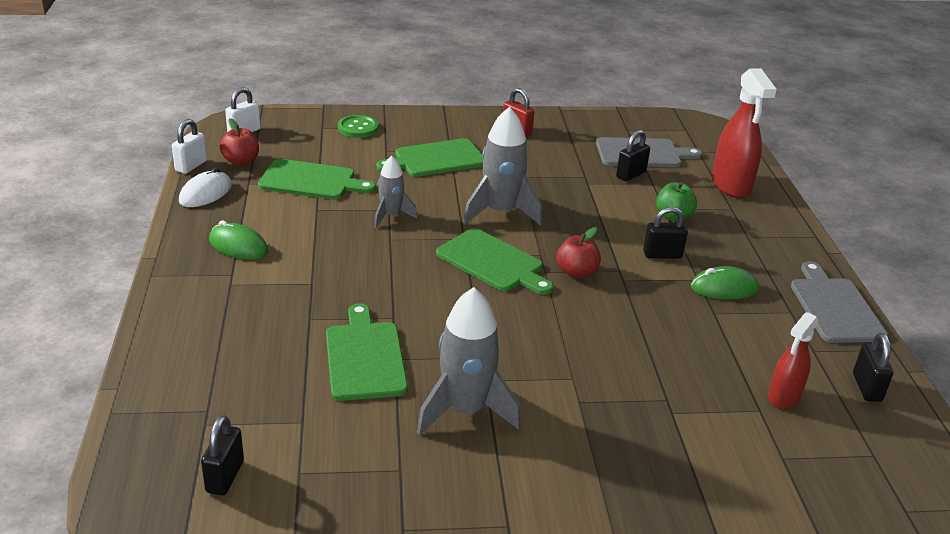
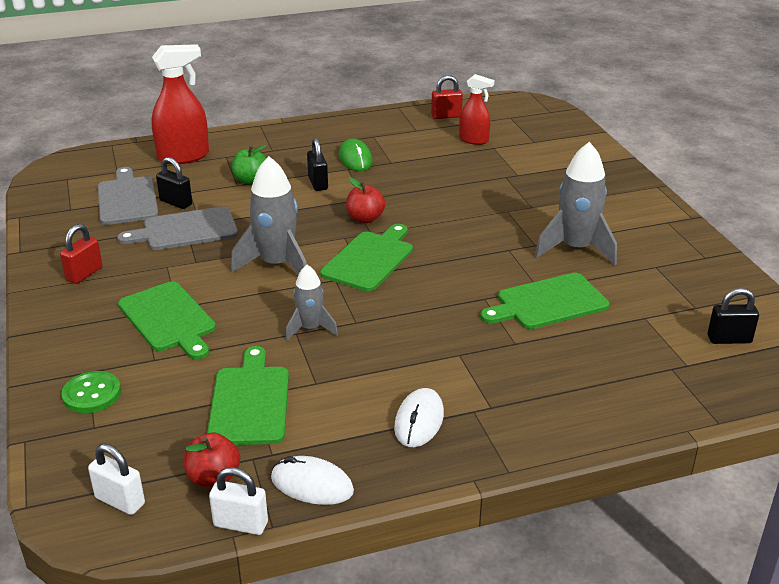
camera: 100 degrees left, 0 degrees up
green mouse [209,221,268,260] -> white mouse [394,388,444,447]
grey cutting board [791,261,888,343] -> grey cutting board moved to [117,206,238,250]
black padlock [853,333,893,402] -> red padlock [431,75,463,119]

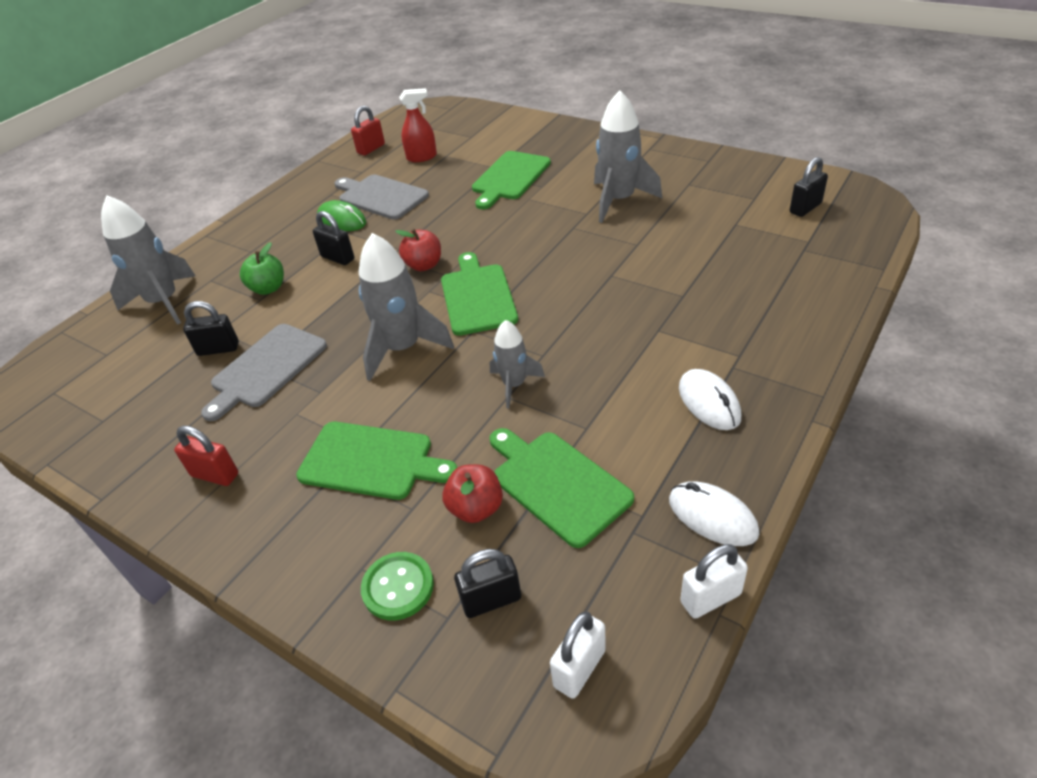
camera: 35 degrees left, 10 degrees up
red padlock [60,224,102,284] -> red padlock turned 60 degrees counterclockwise [174,425,238,486]
white padlock [88,444,145,515] -> white padlock turned 45 degrees counterclockwise [550,612,606,699]
grey cutting board [98,167,159,225] -> grey cutting board moved to [334,174,429,220]
red spray bottle [152,44,209,164] -> grey rocket [101,195,195,325]
red apple [184,432,240,488] -> red apple moved to [442,464,503,523]
white mouse [271,456,354,505] -> white mouse turned 60 degrees clockwise [669,481,759,546]
green cutting board [480,273,609,329] -> green cutting board moved to [472,151,551,209]
none -> black padlock [454,549,521,618]

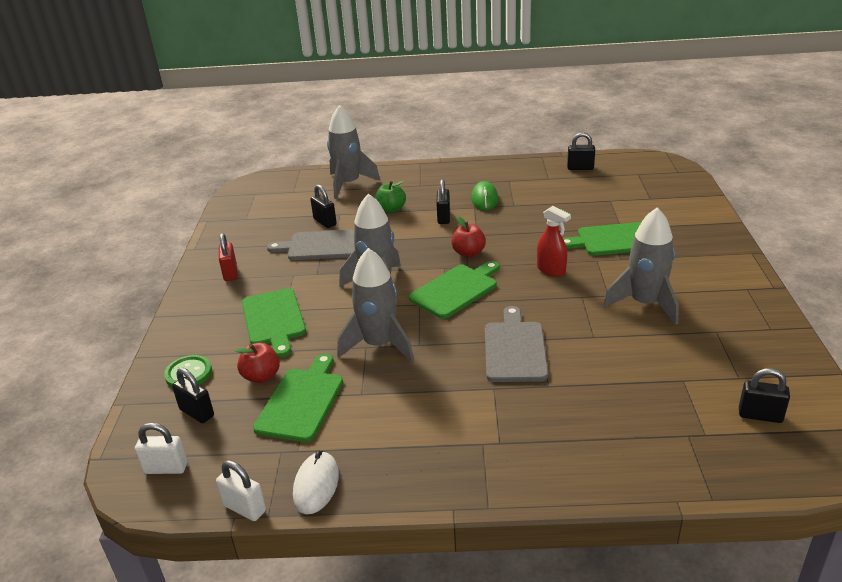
camera: 55 degrees right, 10 degrees down
grey cutting board [334,174,429,220] -> grey cutting board moved to [485,306,548,382]
red padlock [351,106,385,156] -> black padlock [567,132,595,170]
red spray bottle [399,88,437,162] -> red spray bottle moved to [537,206,571,277]
grey rocket [490,320,545,409] -> grey rocket [337,248,414,362], size x1.72
white mouse [679,369,741,430] -> none

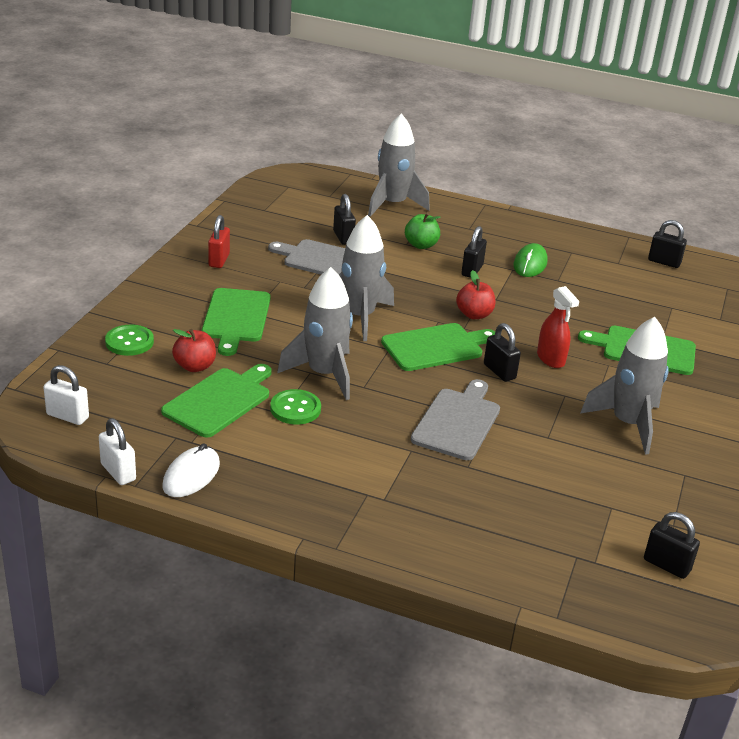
camera: 15 degrees right, 0 degrees up
black padlock [172,368,214,423] -> black padlock moved to [484,323,521,382]
none -> green button [270,389,321,425]

